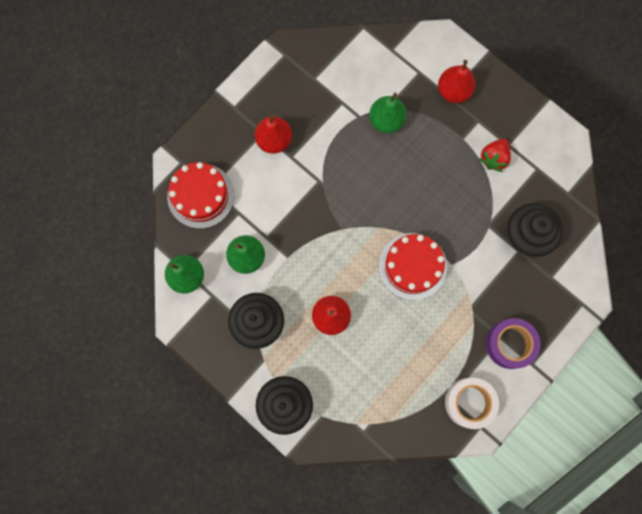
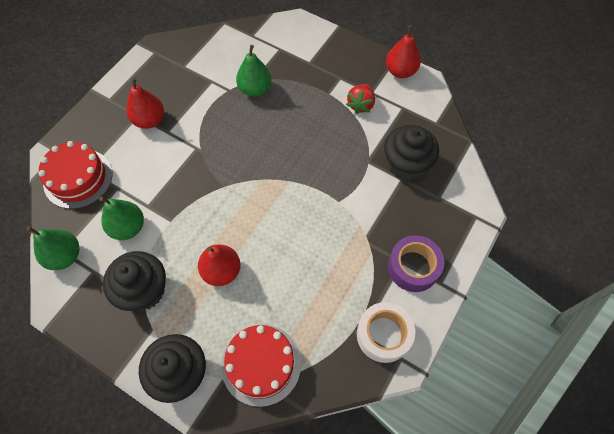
camera: 10 degrees left, 15 degrees down
red cake [379,233,447,300] -> red cake moved to [221,325,301,407]
red pear [438,60,475,103] -> red pear moved to [386,25,421,78]

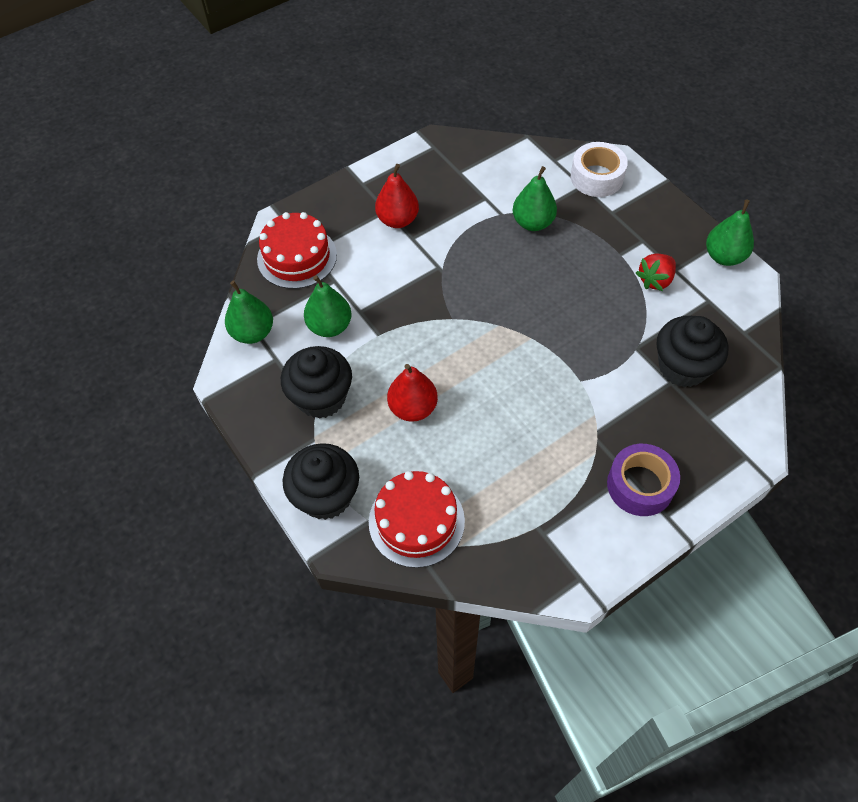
camera: 25 degrees right, 5 degrees down
white tape [357,302,415,363] -> white tape moved to [571,142,628,197]
red pear [386,25,421,78] -> green pear [706,200,754,266]

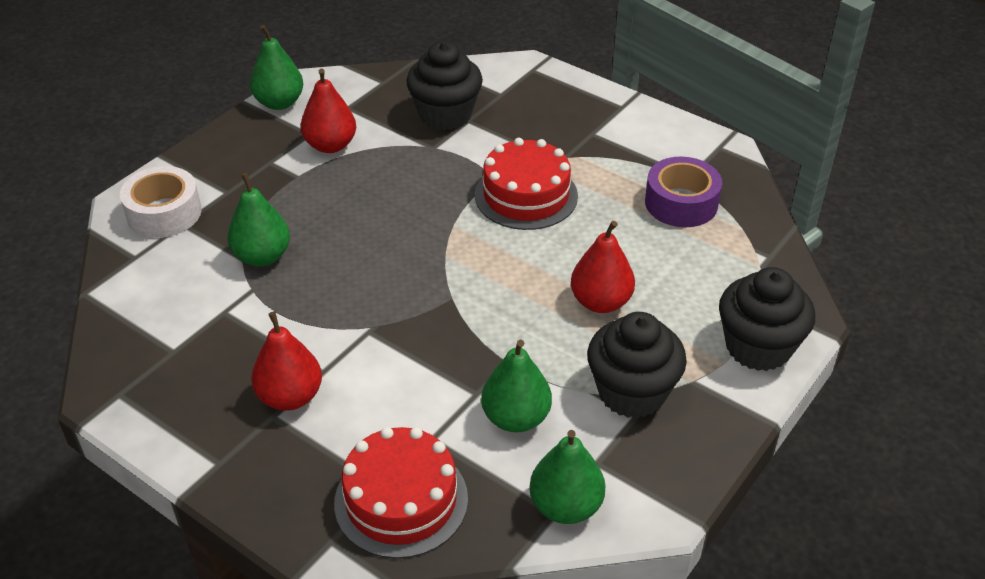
camera: 110 degrees left, 15 degrees down
red cake [369,471,465,568] -> red cake moved to [475,138,578,230]
purple tape [607,444,680,516] -> purple tape moved to [645,157,722,227]
red strawberry [636,254,676,291] -> red pear [301,68,356,153]

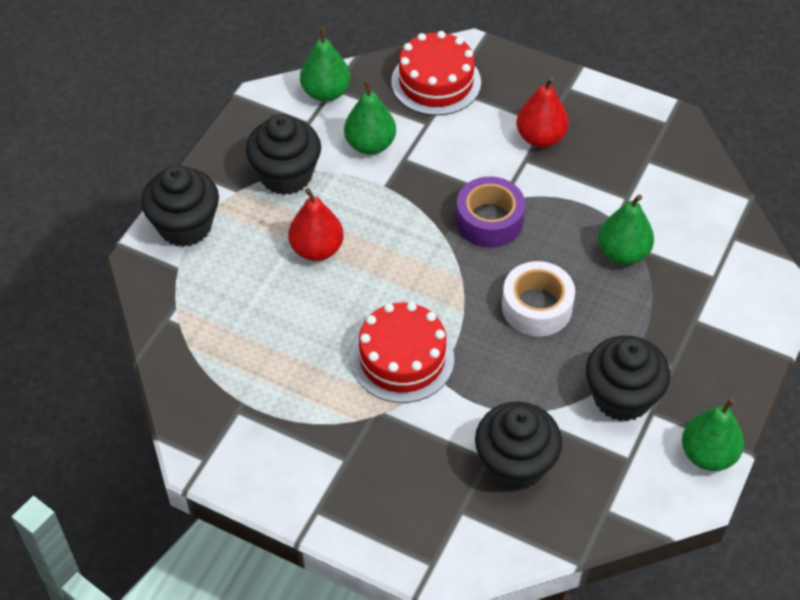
camera: 170 degrees right, 10 degrees up
white tape [120,166,201,238] -> white tape moved to [502,261,575,336]
red pear [301,68,356,153] -> black cupcake [586,335,670,422]
purple tape [645,157,722,227] -> purple tape moved to [456,177,525,248]

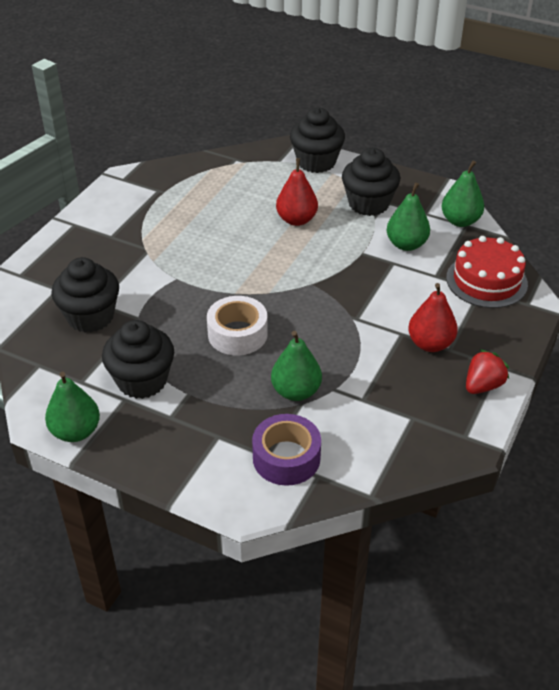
camera: 90 degrees right, 10 degrees down
red cake [351,302,454,403] -> none
purple tape [456,177,525,248] -> purple tape moved to [252,414,321,486]
none -> red strawberry [466,349,509,394]

